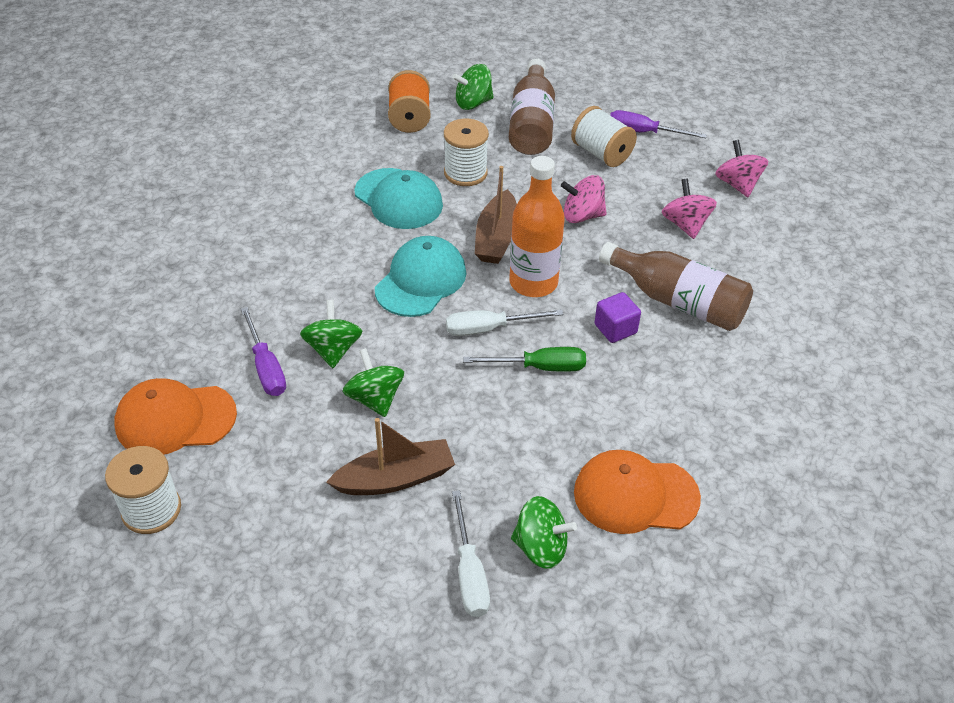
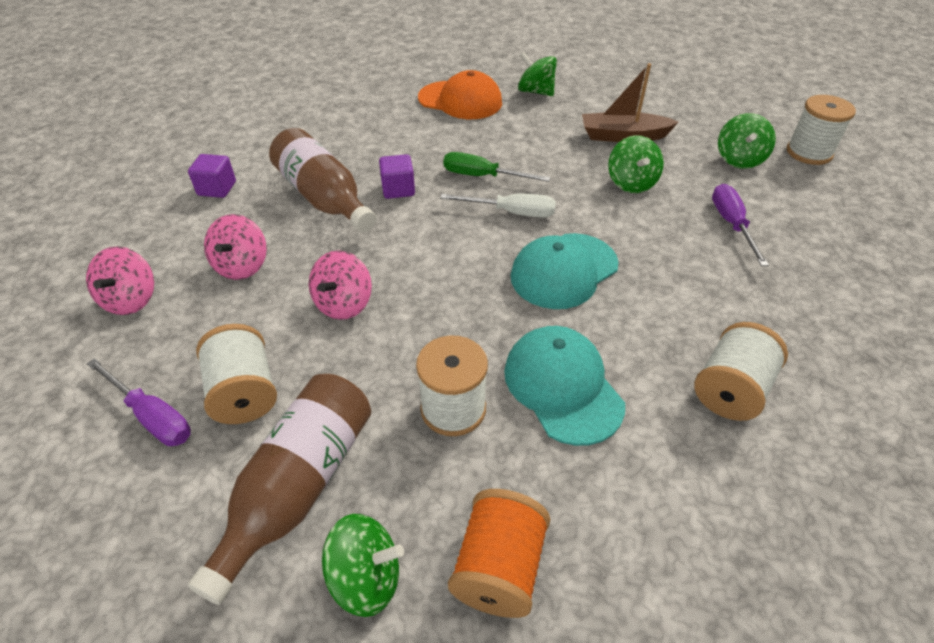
camera: 160 degrees left, 0 degrees up
orange cap [114,378,237,455] -> none
green spinning top [300,300,363,368] -> green spinning top moved to [718,113,776,169]
white screwdriver [452,490,490,617] -> none
brown boat [475,166,517,264] -> none
orange bottle [509,156,565,297] -> none
pink spinning top [561,175,607,223] -> pink spinning top turned 90 degrees clockwise [309,250,372,320]
none -> purple cube [188,154,236,198]
none -> white spool [694,322,788,421]

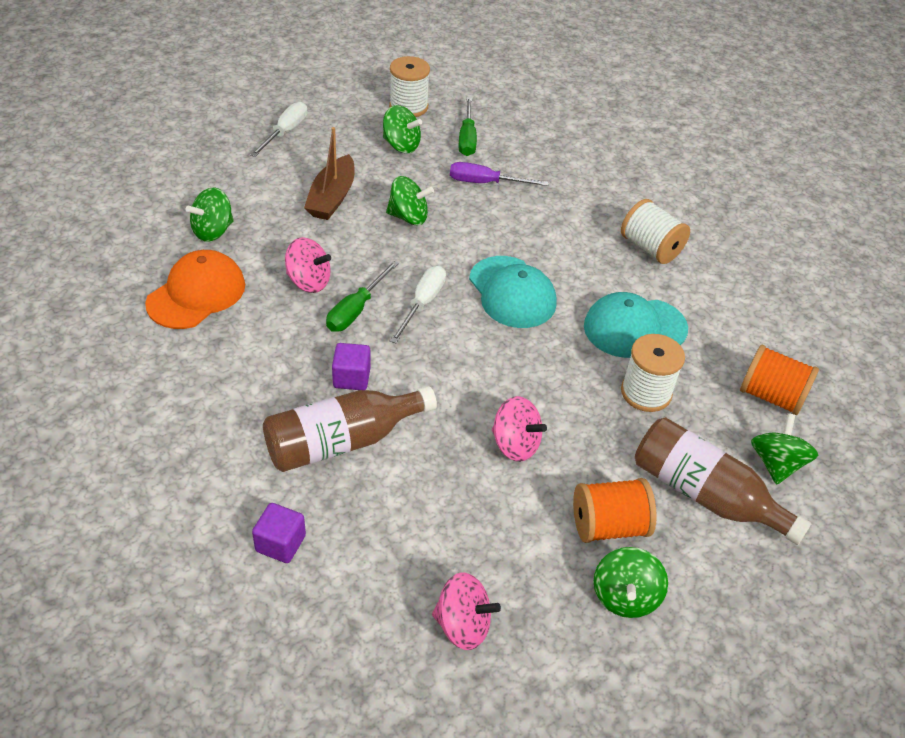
camera: 80 degrees left, 0 degrees up
purple screwdriver [87,358,191,446] -> green spinning top [594,547,668,618]
white spool [196,324,277,424] -> orange spool [573,478,657,543]
pink spinning top [204,214,267,280] -> pink spinning top moved to [285,237,331,293]
none -> white screwdriver [250,102,308,157]
none -> green screwdriver [459,97,477,156]

